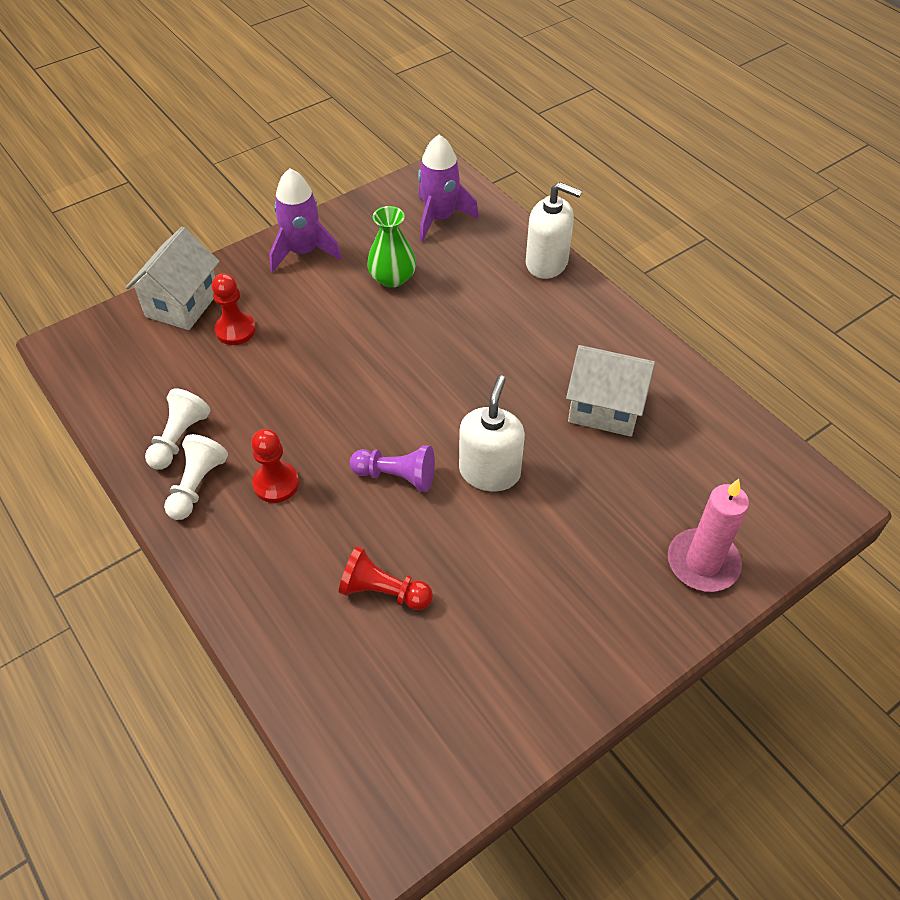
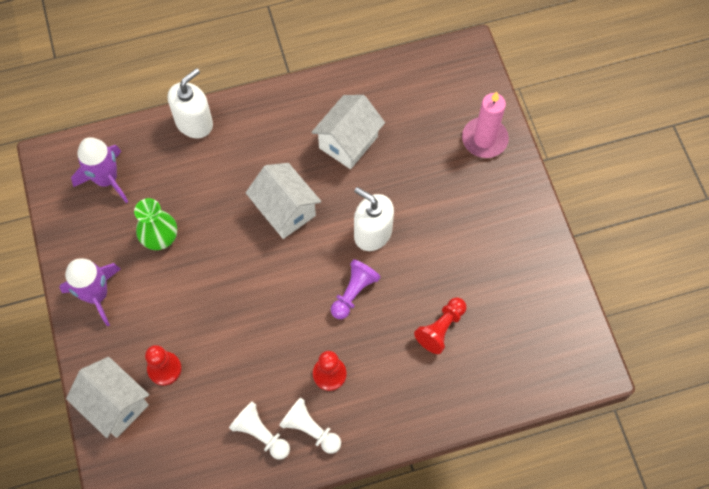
camera: 70 degrees left, 15 degrees up
none -> white house [246,163,321,239]

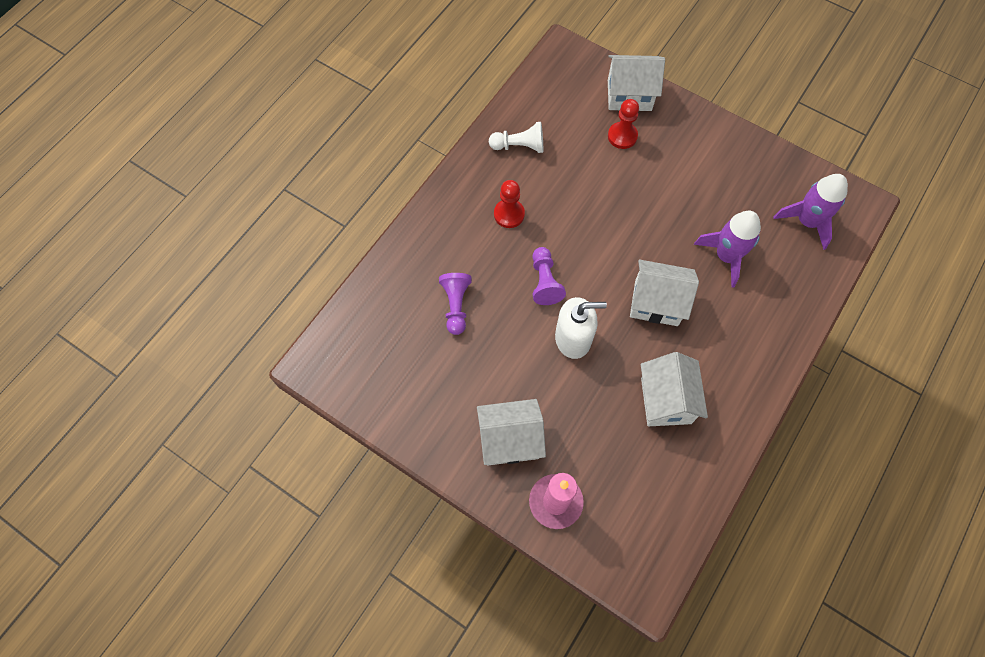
camera: 140 degrees right, 0 degrees up
purple rocket [59,259,121,326] -> purple rocket moved to [694,211,761,288]
green vase [134,198,177,250] -> none
white soap dispenser [168,68,213,138] -> none
white pawn [279,397,341,454] -> none
red pawn [414,297,466,354] -> purple pawn [439,273,472,335]
none -> white house [477,399,546,465]

